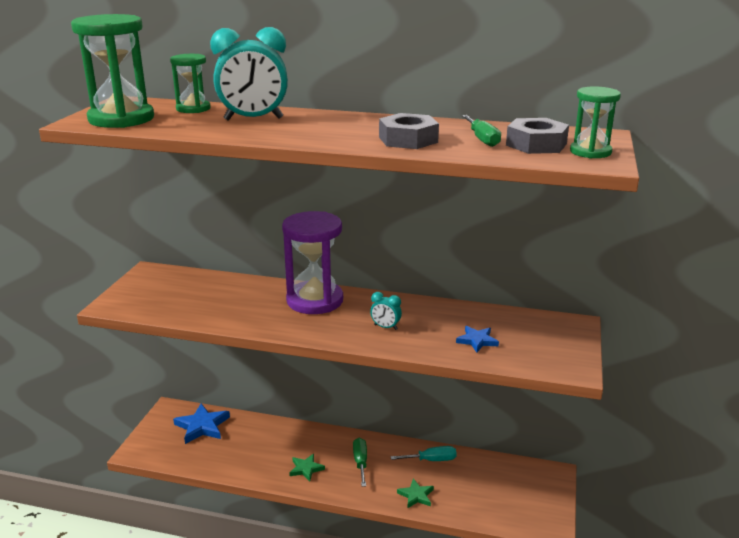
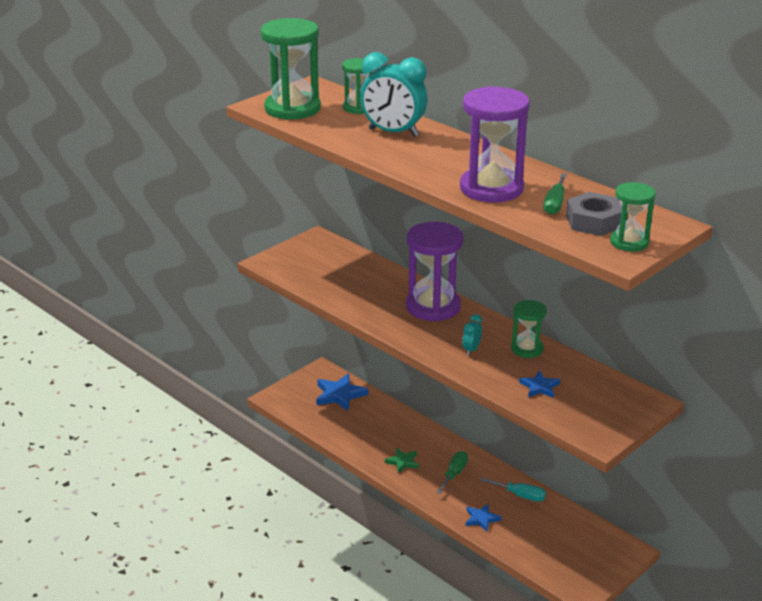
camera: 30 degrees right, 5 degrees up
turquoise clock [370,292,402,330] -> turquoise clock turned 60 degrees clockwise [462,314,482,355]
grey nut [379,113,439,149] -> purple hourglass [460,86,530,203]
green star [397,479,434,509] -> blue star [466,504,501,531]
none -> green hourglass [511,300,547,358]

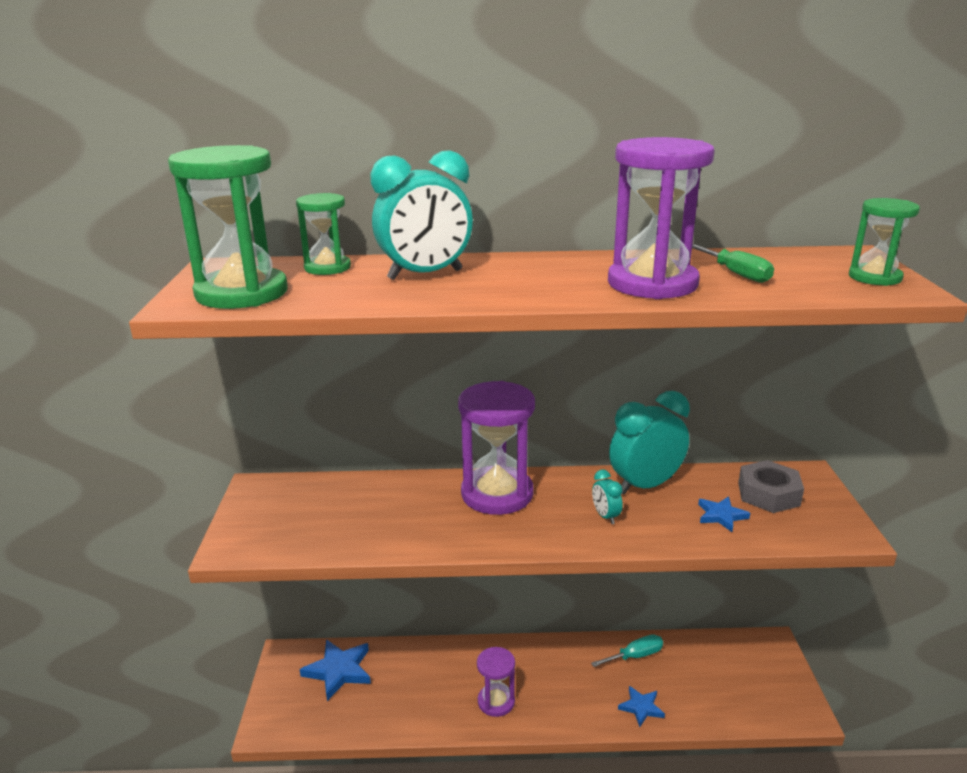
camera: 45 degrees left, 5 degrees down
green star [385,448,419,474] -> purple hourglass [477,647,515,717]
green screwdriver [436,451,468,494] -> none
green hourglass [511,300,547,358] -> turquoise clock [609,391,690,495]
grey nut [566,192,622,236] -> grey nut moved to [738,460,804,513]

